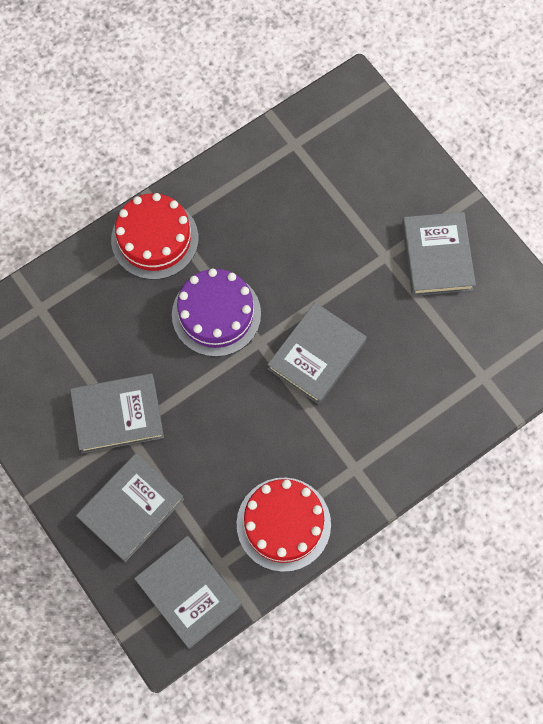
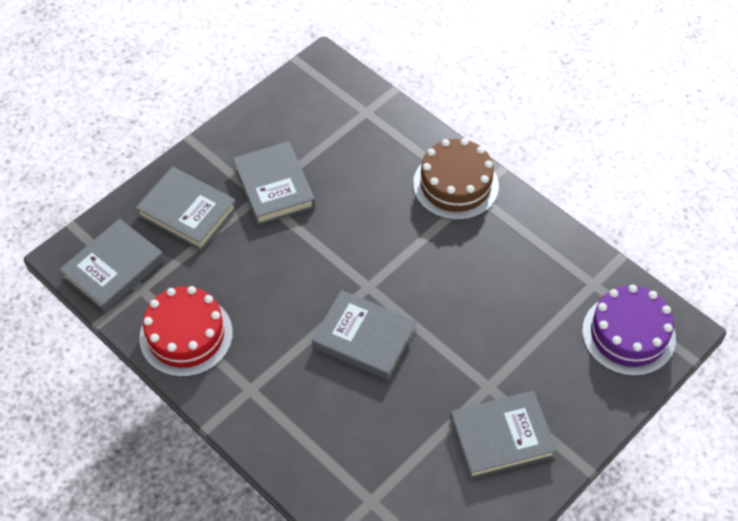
camera: 80 degrees right, 15 degrees down
red cake [111,193,198,280] -> brown cake [413,138,499,220]
purple cake [172,268,261,357] -> purple cake moved to [582,285,676,376]

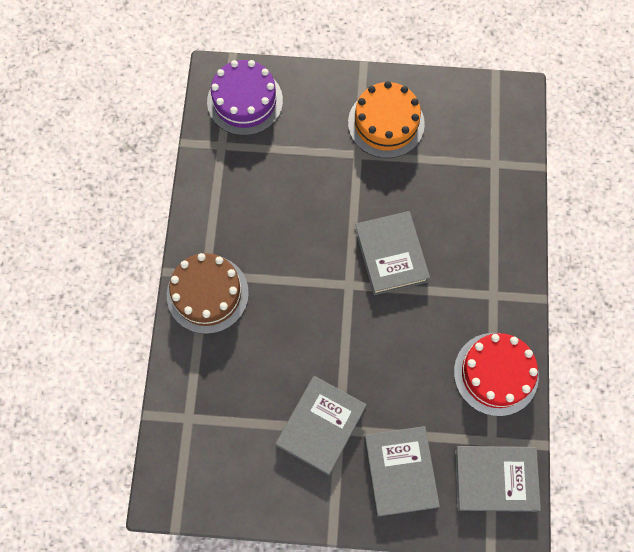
camera: 130 degrees left, 15 degrees up
grey book [450,391,557,479] -> orange cake [348,81,425,158]

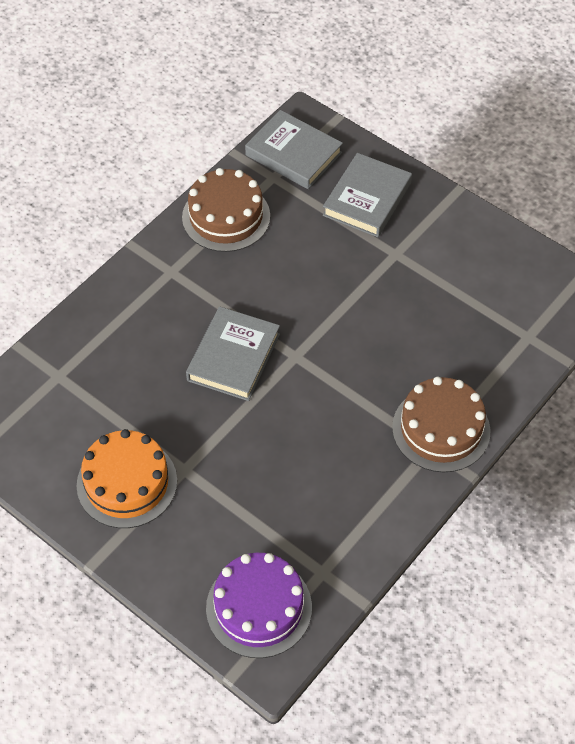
camera: 145 degrees left, 15 degrees down
grey book [276,376,367,475] -> none
red cake [454,333,539,416] -> brown cake [182,168,270,252]

